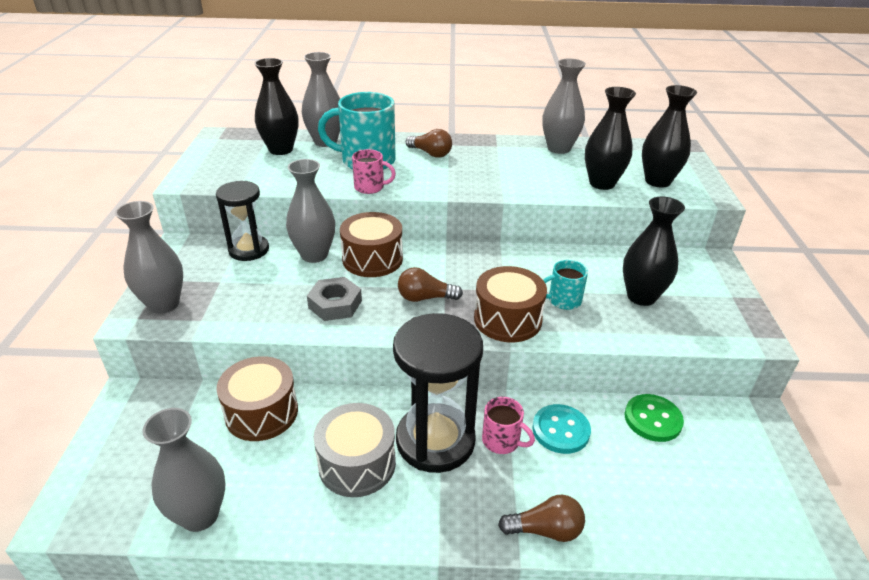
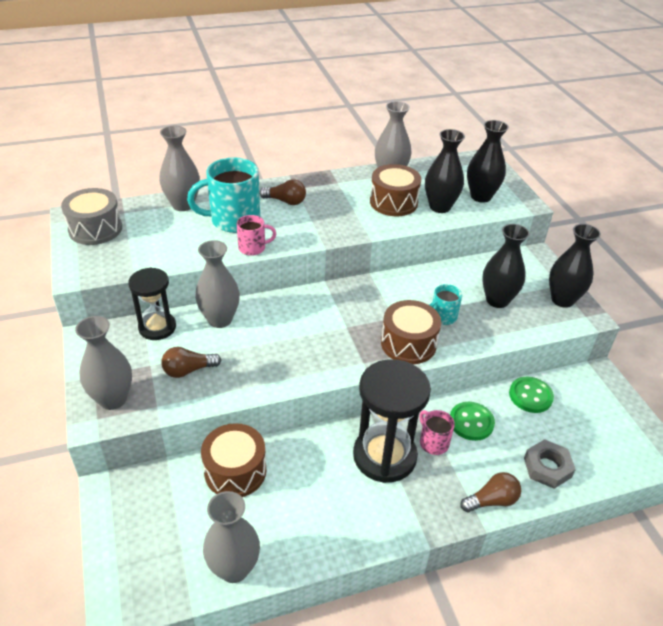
camera: 20 degrees left, 5 degrees up
black vase [254,58,299,155] -> black vase moved to [549,224,601,308]
grey nut [307,277,362,321] -> grey nut moved to [524,439,576,489]
grey drum [314,403,396,497] -> grey drum moved to [61,188,122,245]
brown drum [340,212,403,277] -> brown drum moved to [370,164,421,216]
brown light bulb [398,267,463,302] -> brown light bulb moved to [161,347,221,378]
pink mug [482,397,535,454] -> pink mug turned 135 degrees counterclockwise [419,410,455,455]
turquoise button [532,404,591,454] -> green button [450,402,495,441]

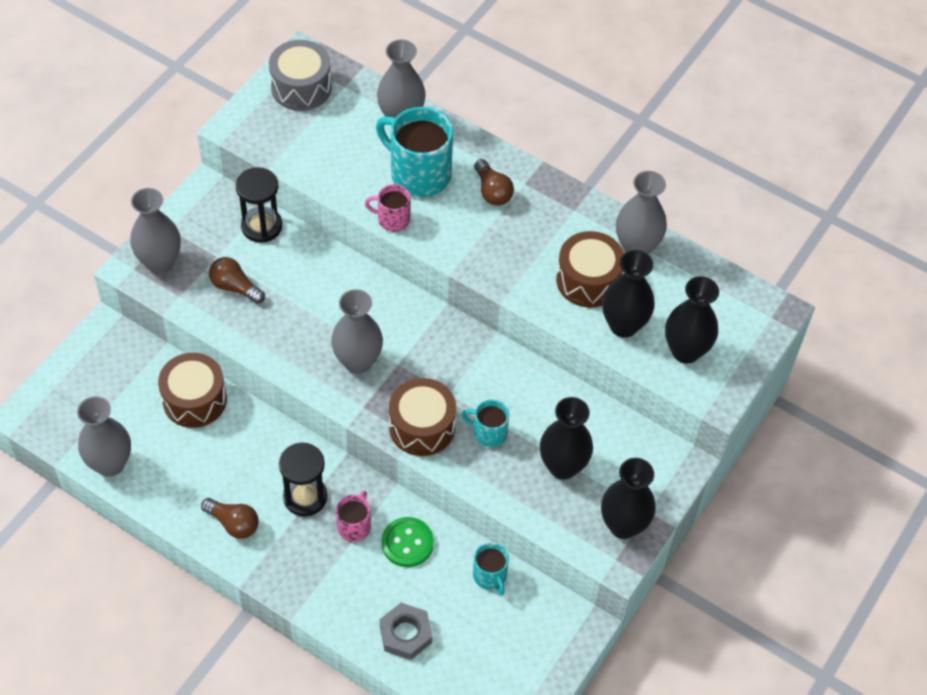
camera: 50 degrees right, 15 degrees up
grey vase [195,240,240,328] -> grey vase moved to [331,289,383,374]
pink mug [237,215,276,256] -> pink mug turned 150 degrees clockwise [365,184,411,232]
black hourglass [353,359,431,483] -> black hourglass [279,442,327,517], size x0.63
brown light bulb [460,472,521,512] -> brown light bulb moved to [201,498,259,539]
green button [509,377,554,413] -> turquoise mug [473,542,509,595]

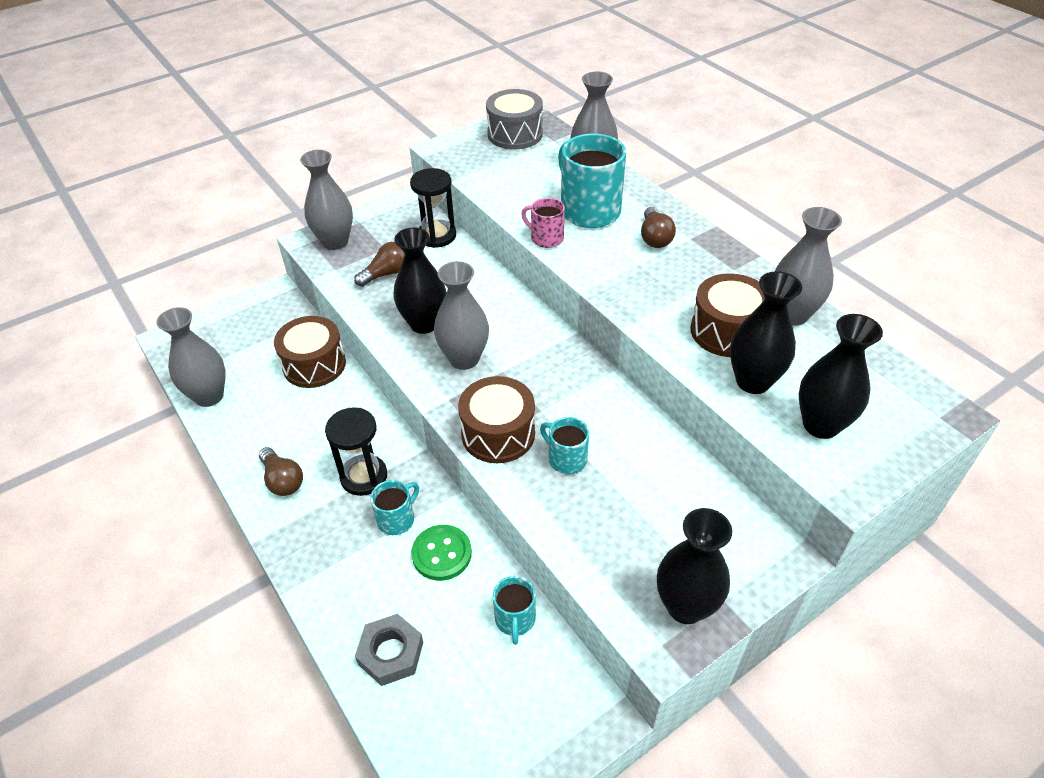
camera: 25 degrees right, 10 degrees down
brown light bulb [209,257,265,304] -> brown light bulb turned 90 degrees clockwise [354,242,405,287]
pink mug [336,491,371,542] -> turquoise mug [370,480,419,535]
black vase [540,397,593,480] -> black vase moved to [393,227,446,334]

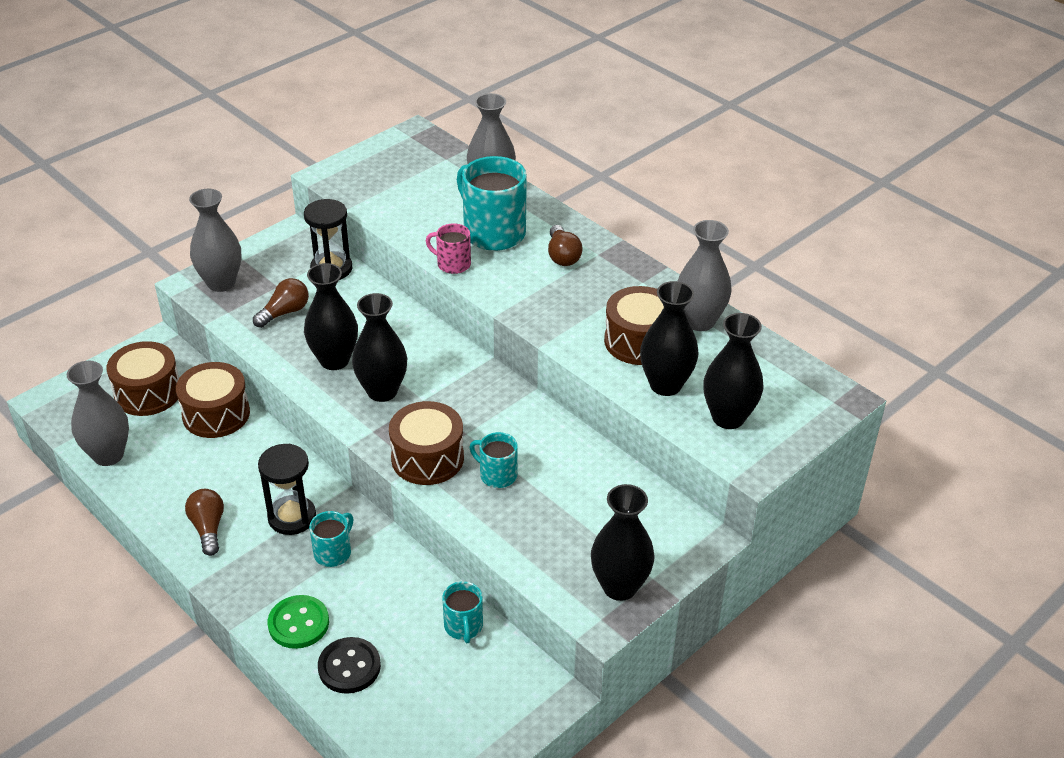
camera: 10 degrees left, 5 degrees down
brown light bulb [259,447,303,496] -> brown light bulb turned 150 degrees counterclockwise [185,489,224,556]
grey nut [355,614,423,686] -> black button [318,637,381,694]
green button [411,525,472,581] -> green button moved to [268,595,329,649]
grey vase [434,261,489,370] -> black vase [352,293,407,402]
grey drum [486,89,543,149] -> none
none -> brown drum [107,341,179,416]

